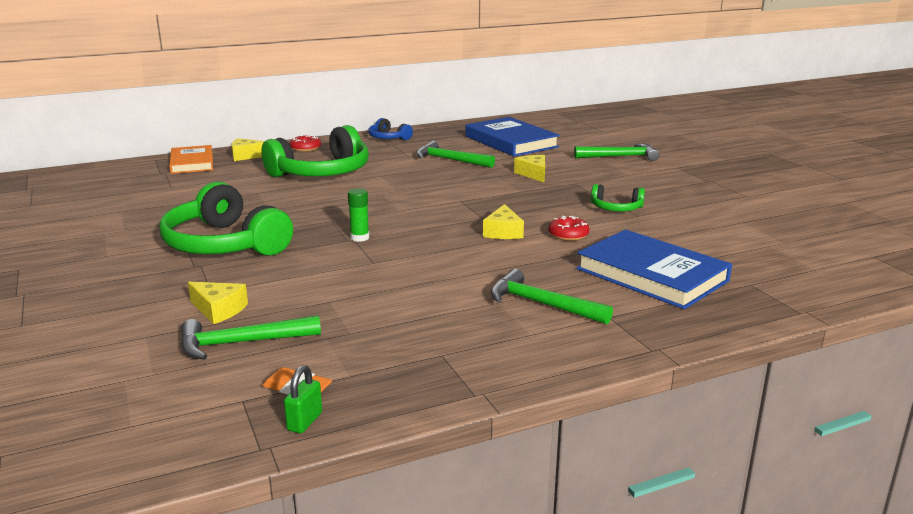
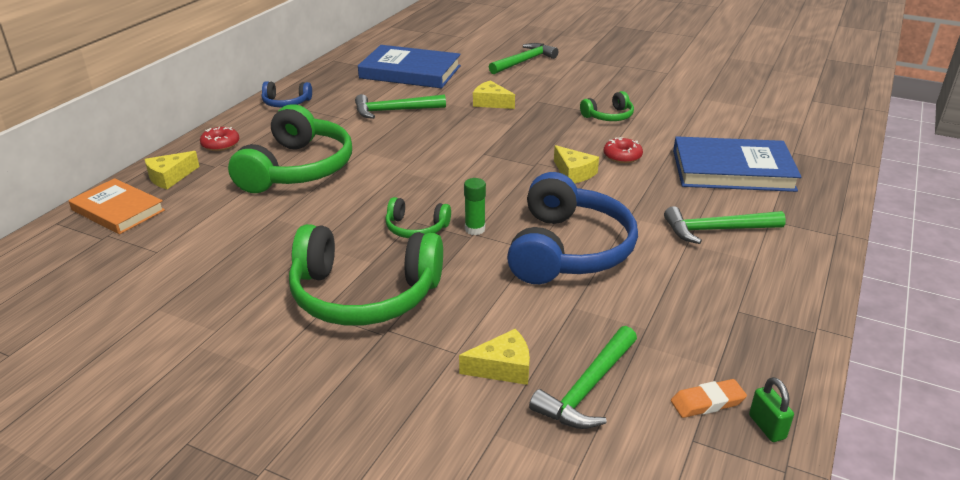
camera: 40 degrees left, 10 degrees up
none -> green headphones [385,197,451,238]
none -> blue headphones [507,172,638,284]

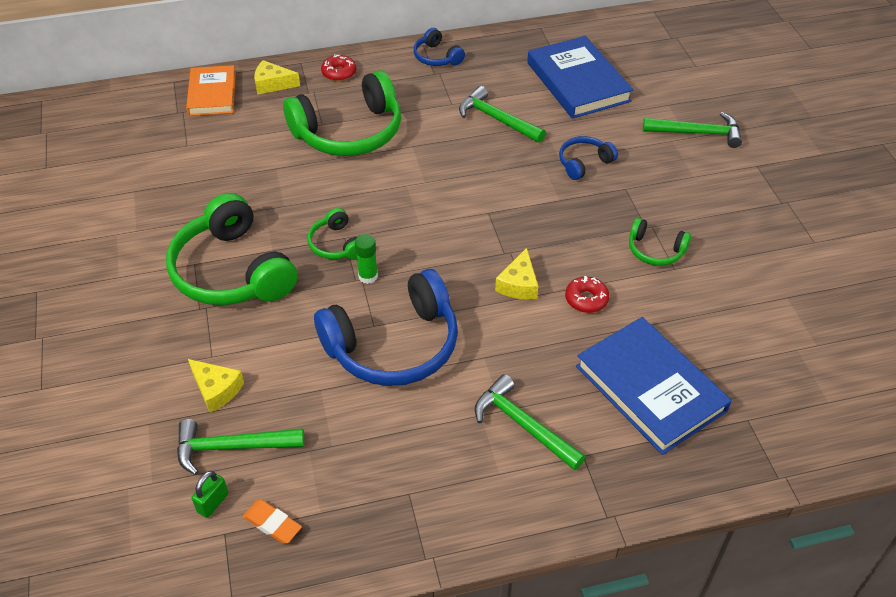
camera: 50 degrees right, 15 degrees up
yellow cheese [473,80,515,109] -> blue headphones [559,136,618,180]
green padlock [749,377,794,442] -> green padlock moved to [191,471,228,518]

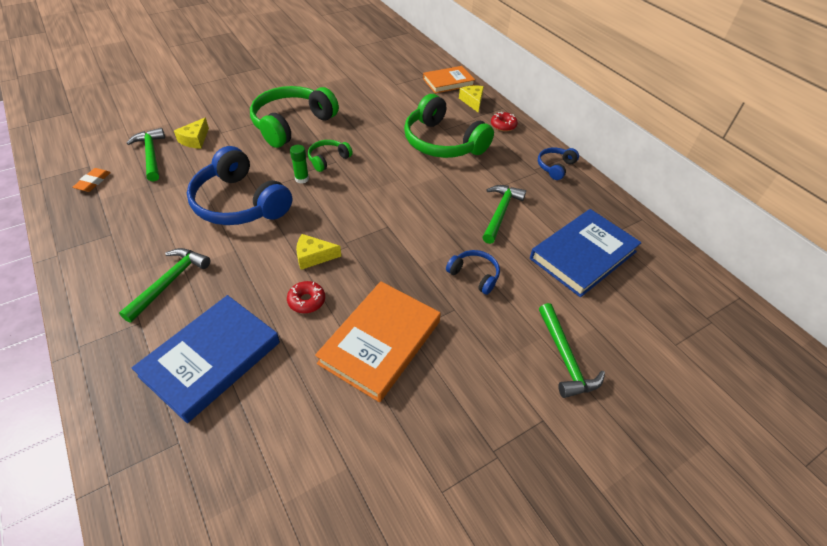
camera: 70 degrees right, 0 degrees up
green padlock [191,471,228,518] -> none
green headphones [629,218,691,266] -> orange book [315,281,441,402]

